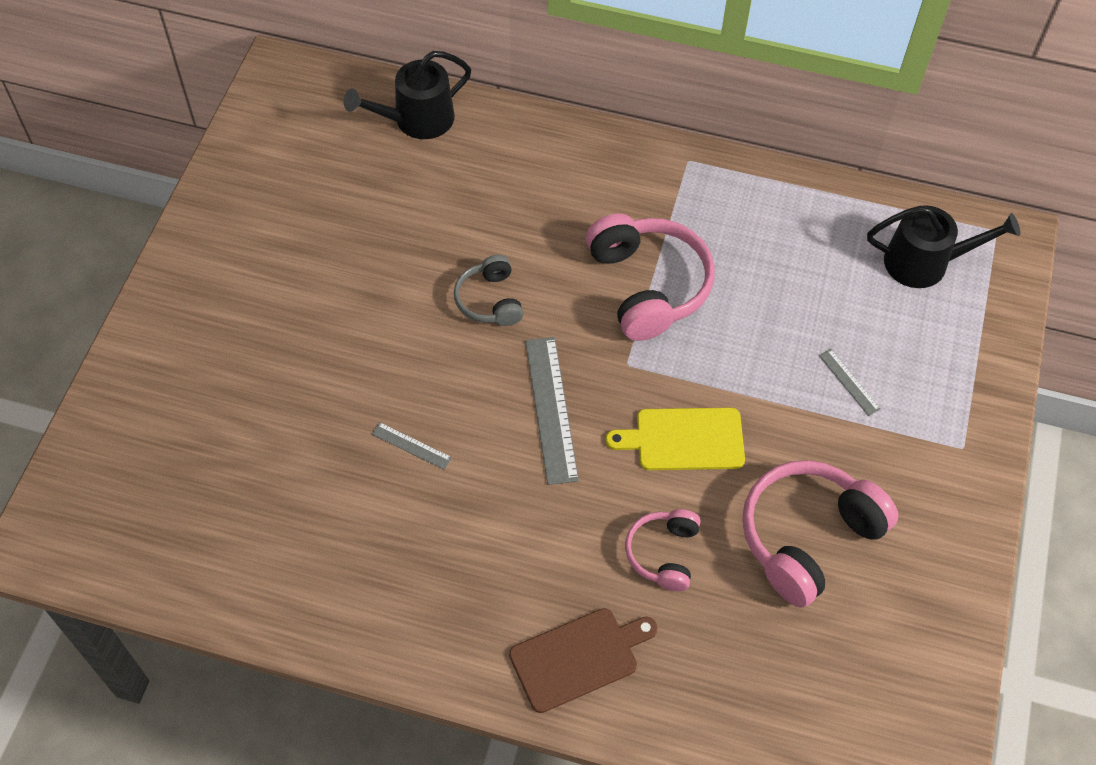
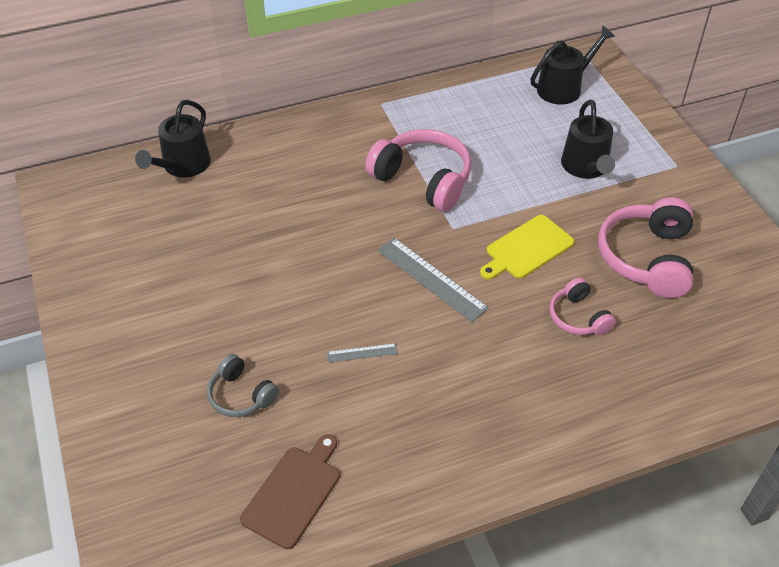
camera: 35 degrees left, 10 degrees down
grey headphones [454,255,523,326] -> grey headphones moved to [207,354,279,417]
brown cutting board [509,608,658,713] -> brown cutting board moved to [240,434,340,549]
grey ruler [819,349,881,416] -> black watering can [561,100,615,179]

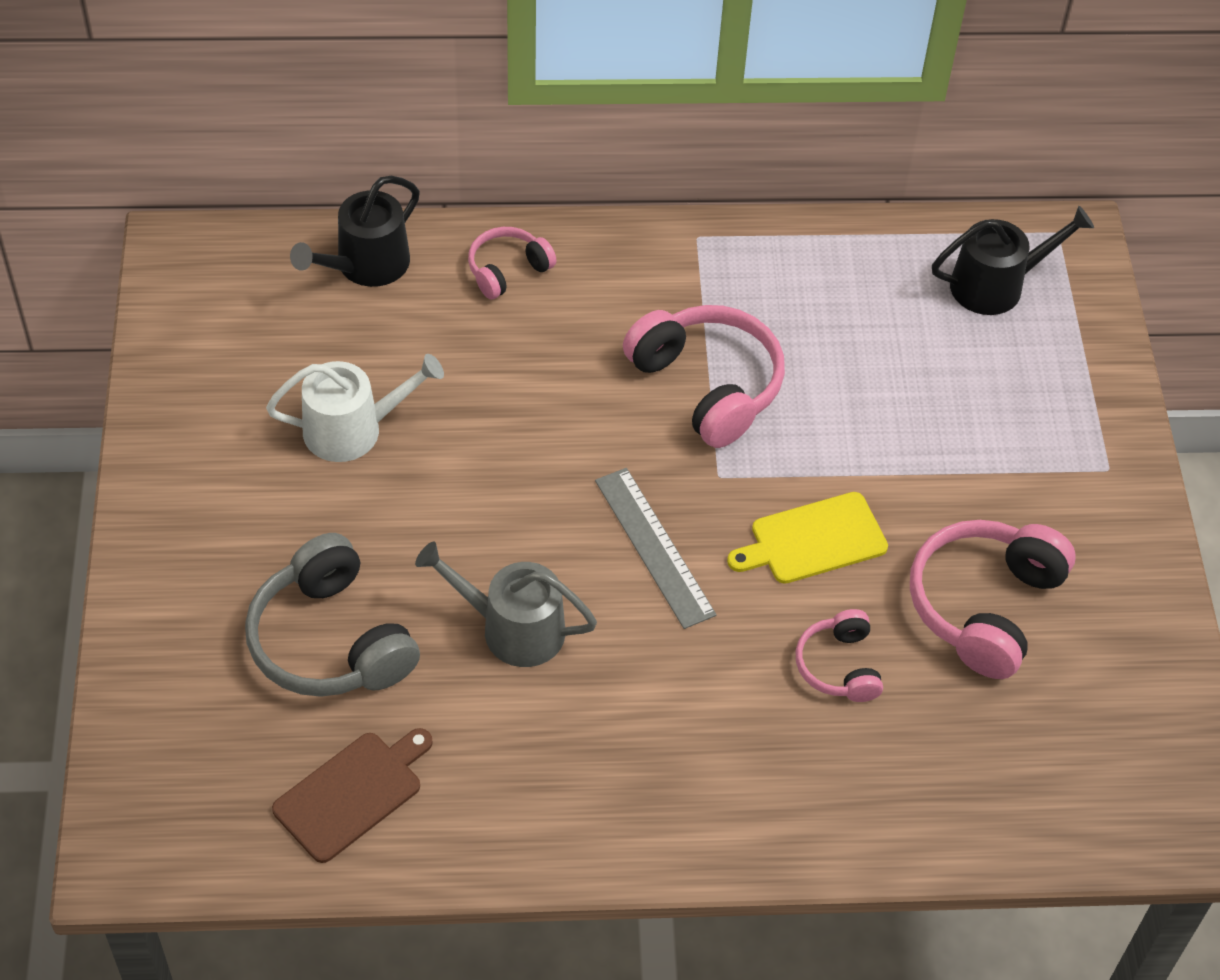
camera: 15 degrees right, 5 degrees up
grey headphones [207,354,279,417] -> grey headphones [245,533,420,697], size x1.79
grey ruler [327,343,398,363] -> grey watering can [415,541,597,667]
black watering can [561,100,615,179] -> none
none -> white watering can [266,354,444,462]
none -> pink headphones [468,227,556,299]

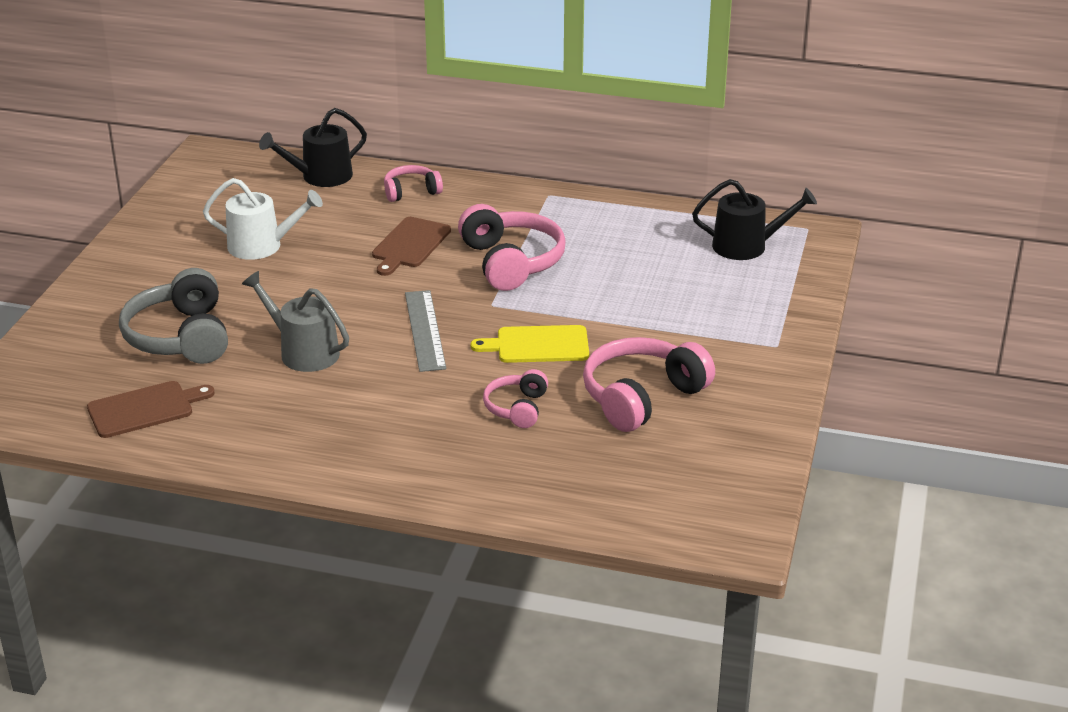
camera: 20 degrees right, 20 degrees down
none -> brown cutting board [372,217,451,276]

